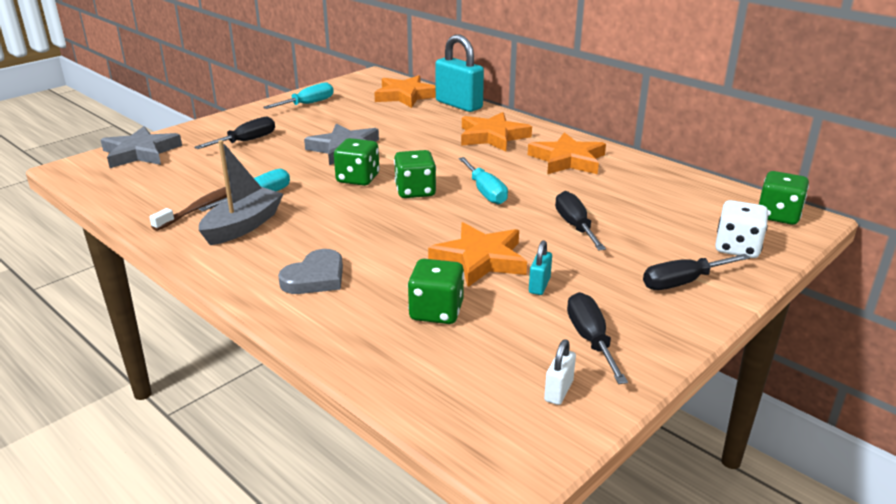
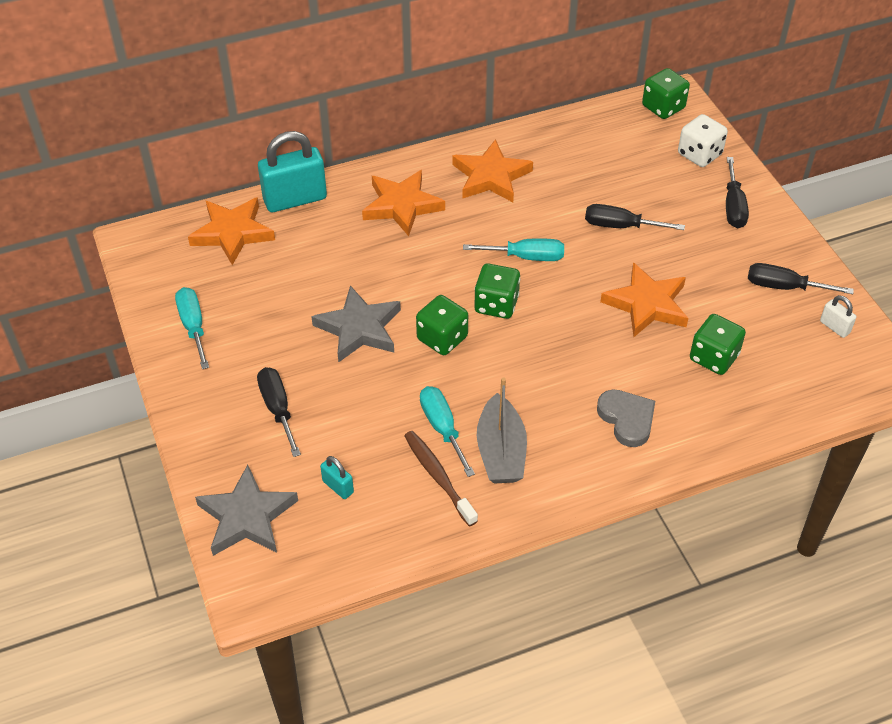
camera: 65 degrees left, 20 degrees up
grey boat [199,140,283,245] -> grey boat turned 150 degrees counterclockwise [477,377,527,484]
turquoise padlock [529,240,552,295] -> turquoise padlock moved to [320,456,354,499]

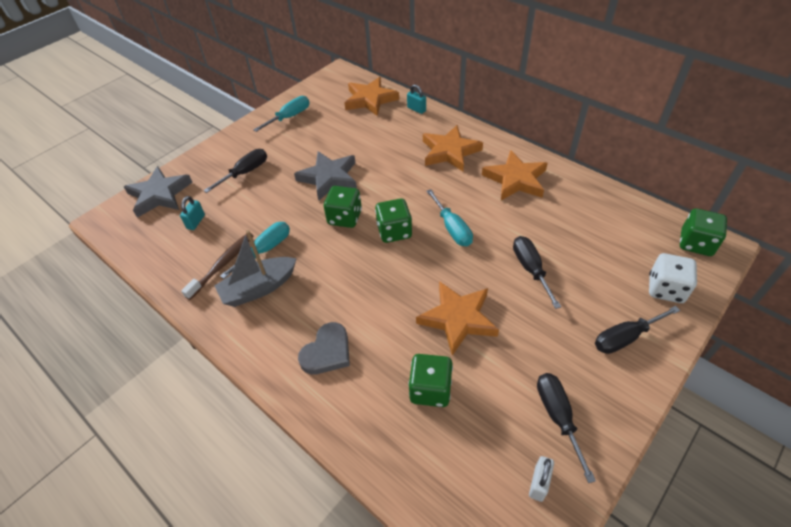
camera: 65 degrees right, 0 degrees up
turquoise padlock [258,131,327,212] -> turquoise padlock [407,84,426,114], size x0.46

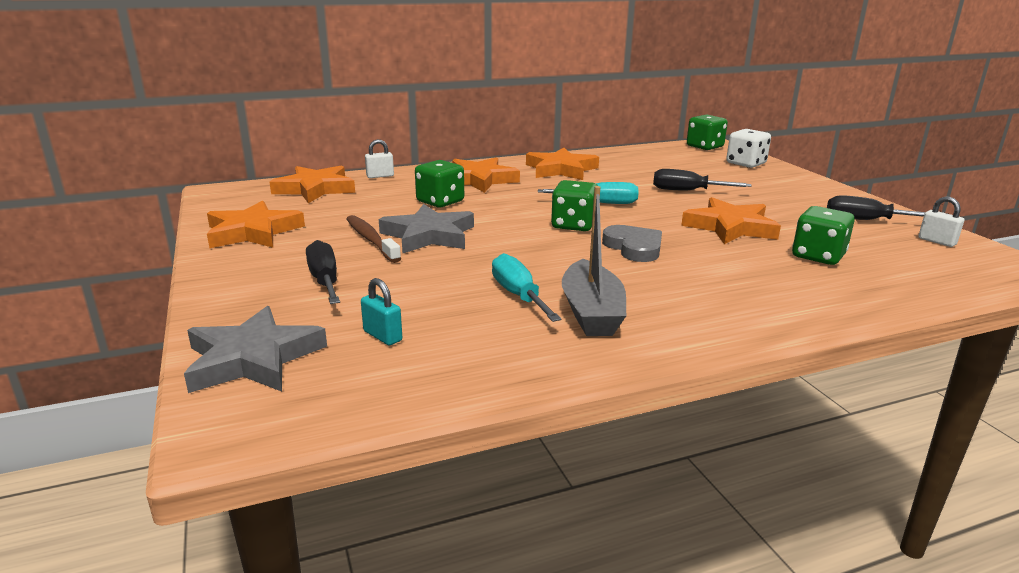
camera: 65 degrees left, 25 degrees down
brown toothbrush [181,234,253,300] -> brown toothbrush moved to [347,215,401,263]
turquoise screwdriver [253,96,309,132] -> orange star [207,201,305,248]
grey heart [298,322,350,375] -> grey heart moved to [602,225,662,262]
green dice [324,186,362,228] -> green dice moved to [415,160,464,207]
turquoise padlock [407,84,426,114] -> white padlock [365,139,394,178]
black screwdriver [595,306,681,354] -> none

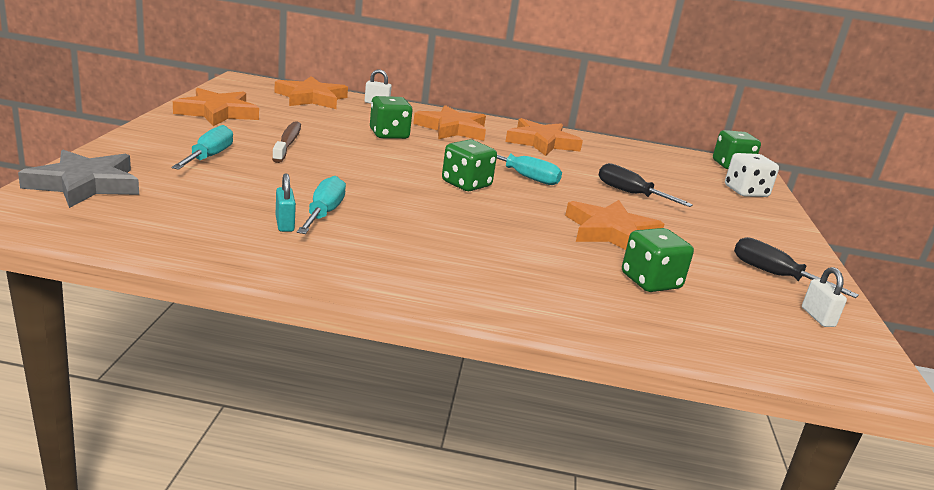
camera: 25 degrees right, 0 degrees up
black screwdriver [306,240,340,304] -> turquoise screwdriver [171,125,233,170]
turquoise padlock [361,278,402,345] -> turquoise padlock moved to [276,173,296,232]
grey star [379,204,474,253] -> none
grey boat [562,186,626,336] -> none
grey heart [602,225,662,262] -> none

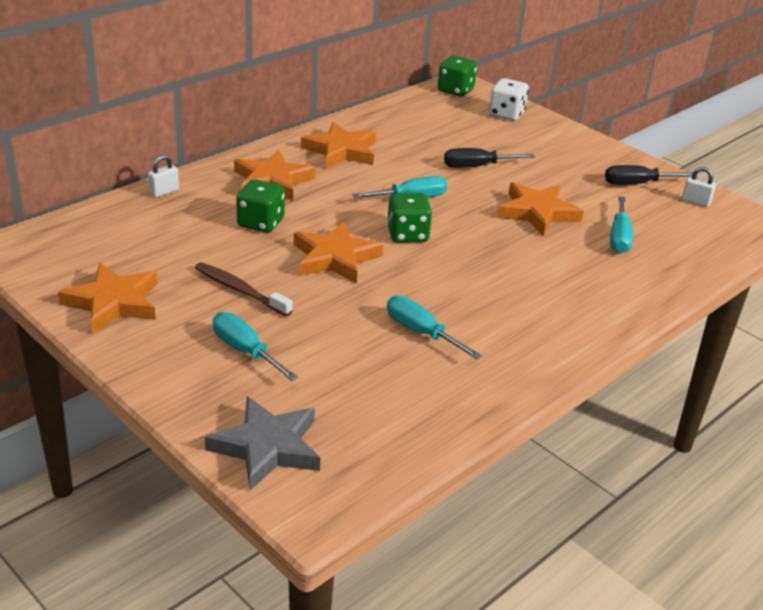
camera: 50 degrees left, 10 degrees up
orange star [274,76,348,109] -> orange star moved to [294,222,384,284]
turquoise padlock [276,173,296,232] -> none
green dice [622,228,694,292] -> turquoise screwdriver [610,196,633,253]

